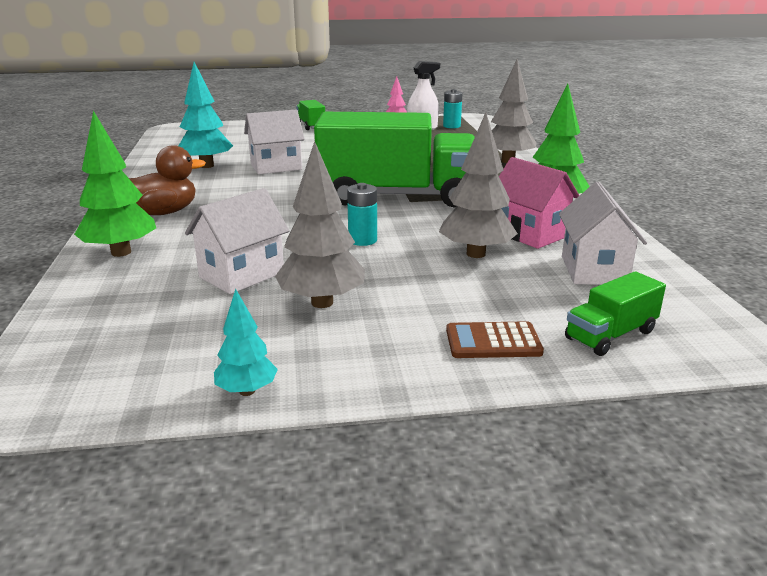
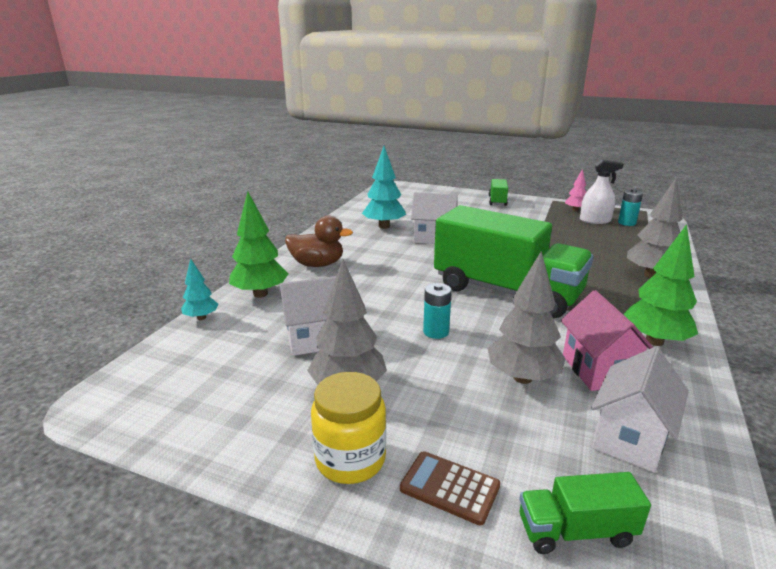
camera: 30 degrees right, 0 degrees up
turquoise tree [214,289,278,396] -> turquoise tree moved to [181,258,218,320]
none -> yellow jar [311,372,386,484]

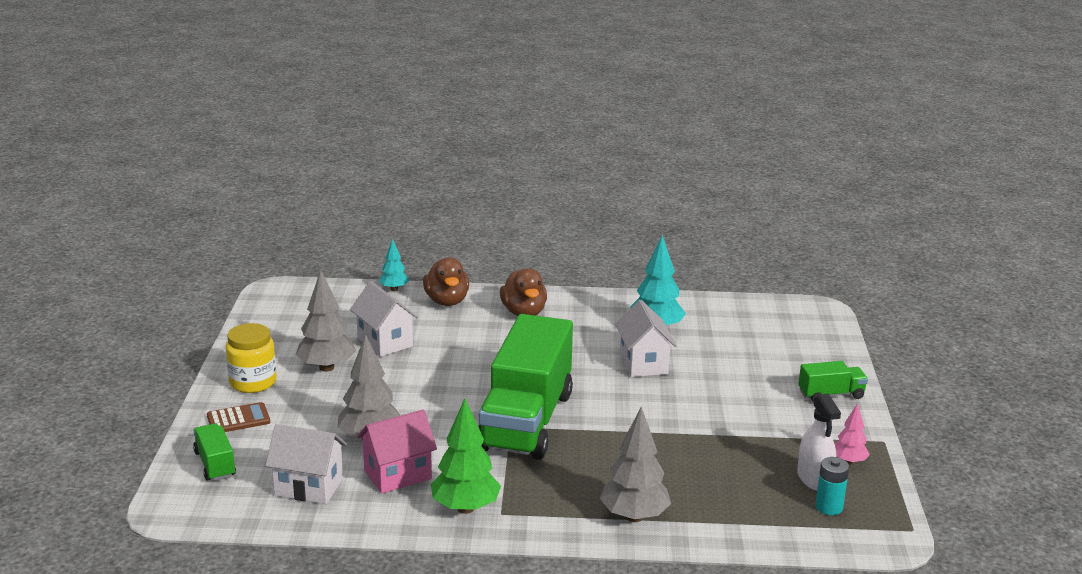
camera: 70 degrees right, 0 degrees up
green tree [229,191,288,298] -> brown duck [423,257,469,306]
brown calculator [400,451,500,525] -> brown calculator turned 60 degrees clockwise [207,402,270,432]
turquoise battery [423,283,452,339] -> none

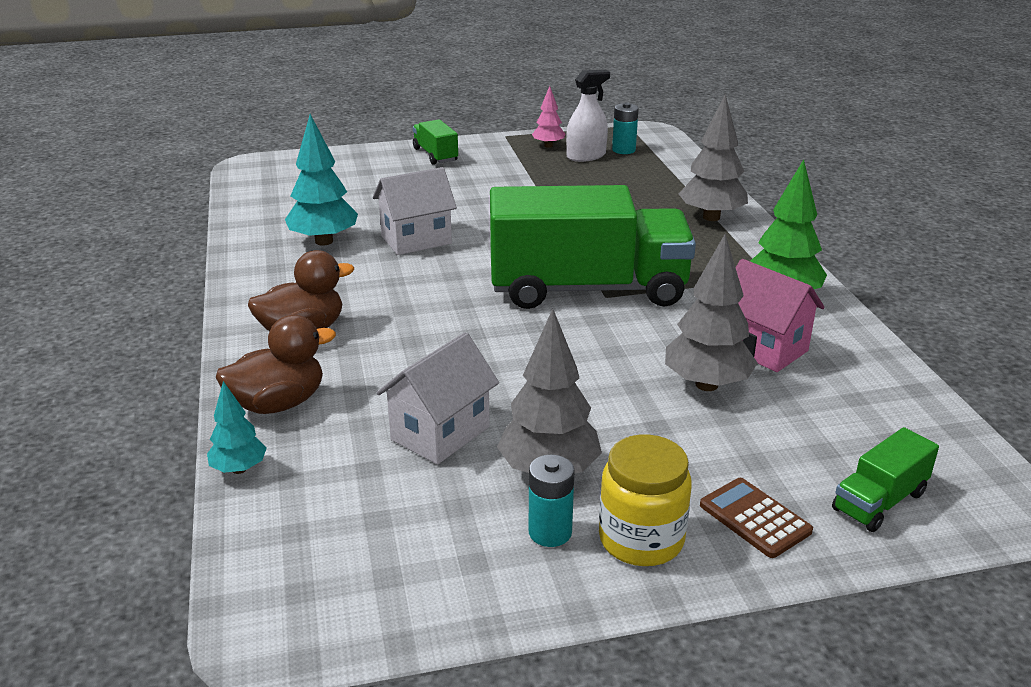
camera: 105 degrees left, 5 degrees up
white house [265,424,347,504] -> none
none -> turquoise battery [528,455,575,547]

